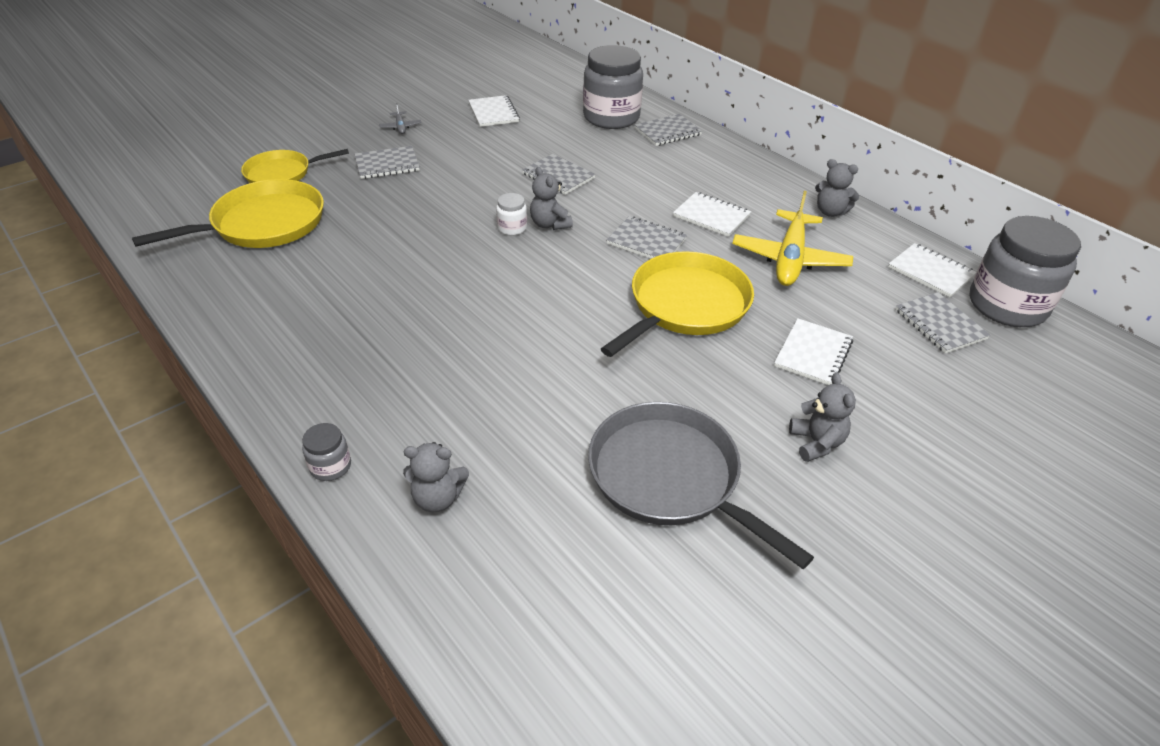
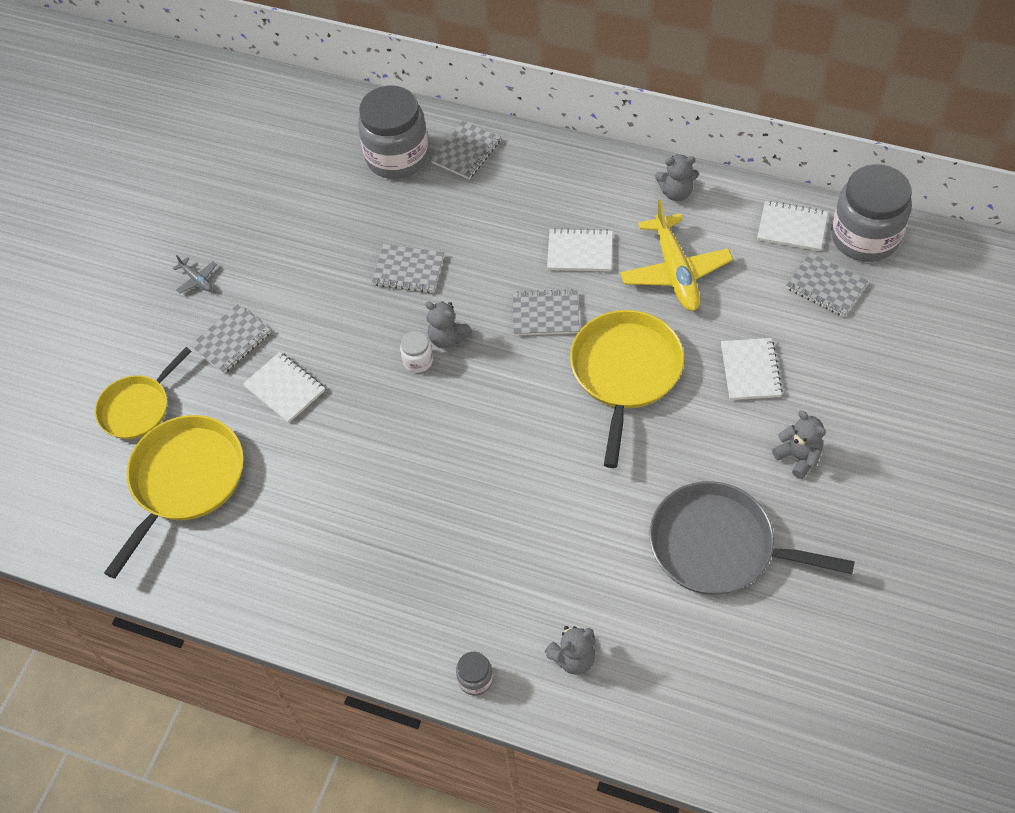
camera: 25 degrees left, 15 degrees up
white notebook [468,95,520,127] -> white notebook moved to [243,352,325,423]

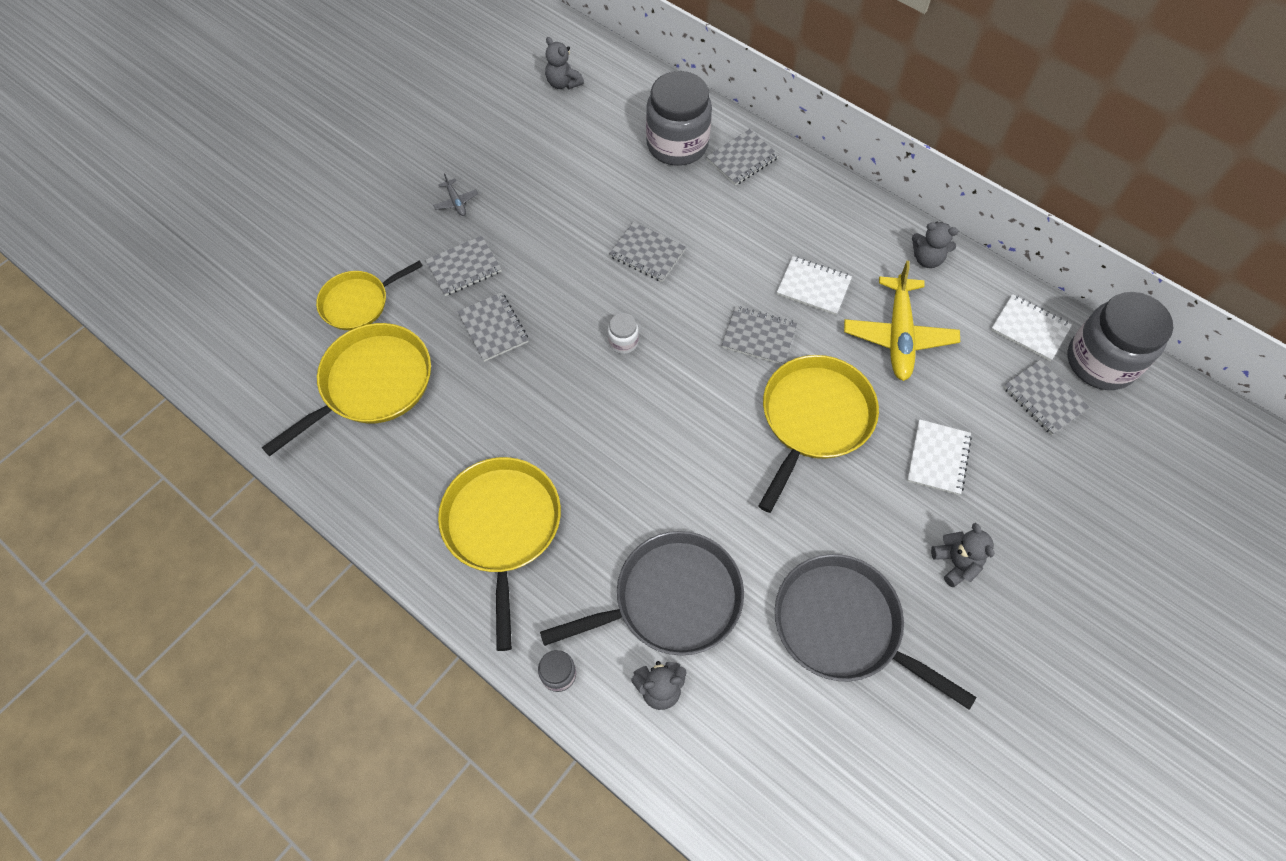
camera: 15 degrees right, 5 degrees up
white notebook [243,352,325,423] -> grey notebook [457,292,528,362]
grey teddy bear [425,301,472,349] -> grey teddy bear moved to [545,37,584,89]
none -> yellow pan [438,457,561,651]
none -> grey pan [540,531,744,656]

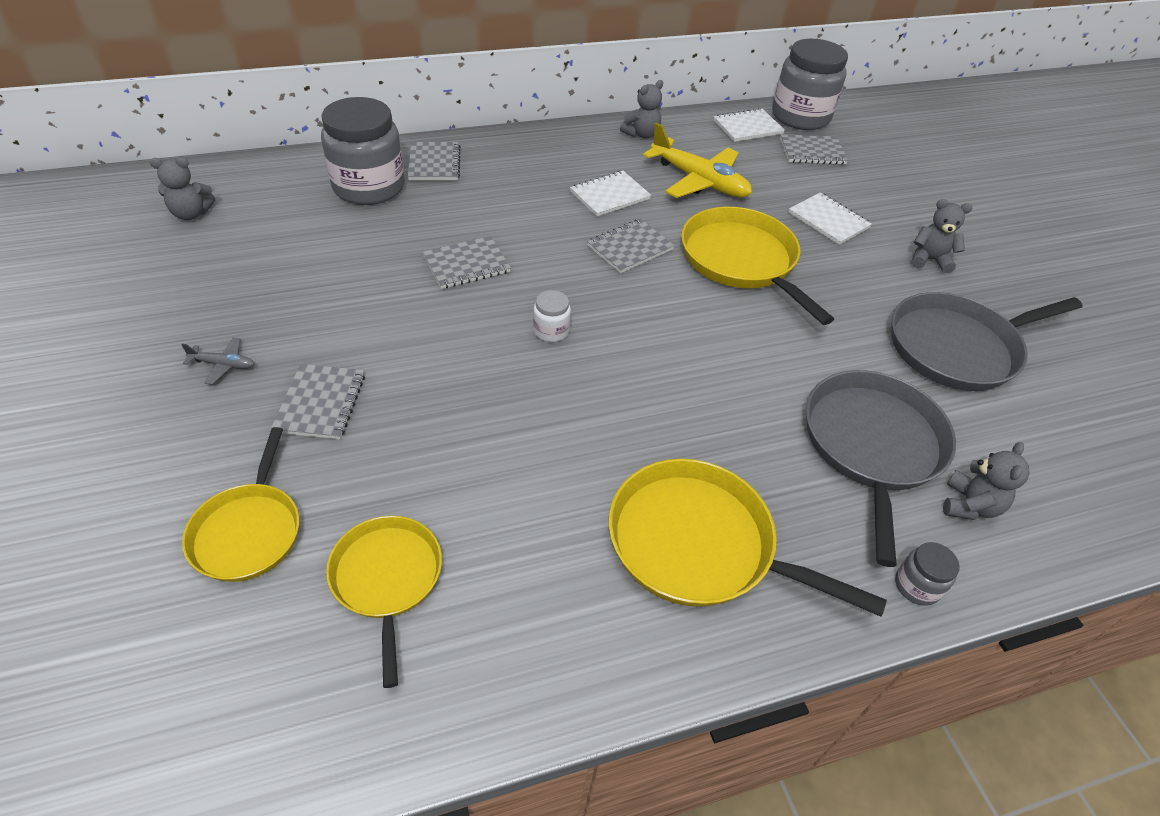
camera: 60 degrees left, 15 degrees down
yellow pan [262,323,431,456] -> yellow pan [326,515,442,688], size x0.64
grey notebook [457,292,528,362] -> none

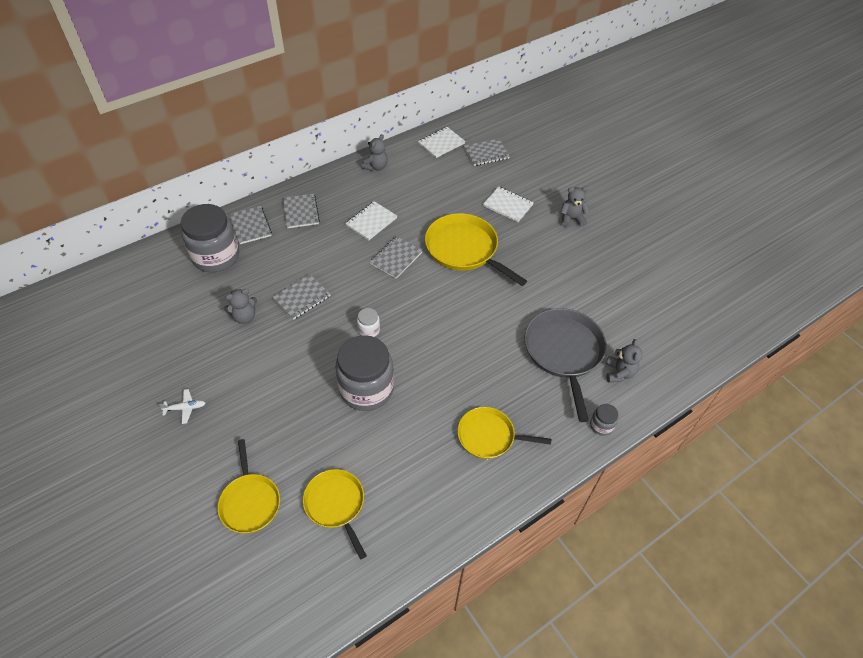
camera: 15 degrees left, 5 degrees up
grey teddy bear [150,157,215,220] -> grey teddy bear moved to [224,289,257,324]
grey plane [181,337,254,385] -> white plane [159,389,205,424]
grey notebook [271,364,365,439] -> grey notebook moved to [283,193,320,228]
yellow pan [609,458,887,617] -> yellow pan [457,407,551,459], size x0.64
yellow plane [643,123,752,198] -> none
grey jar [772,39,848,130] -> grey jar moved to [335,335,394,411]
grey pan [892,292,1083,391] -> none

